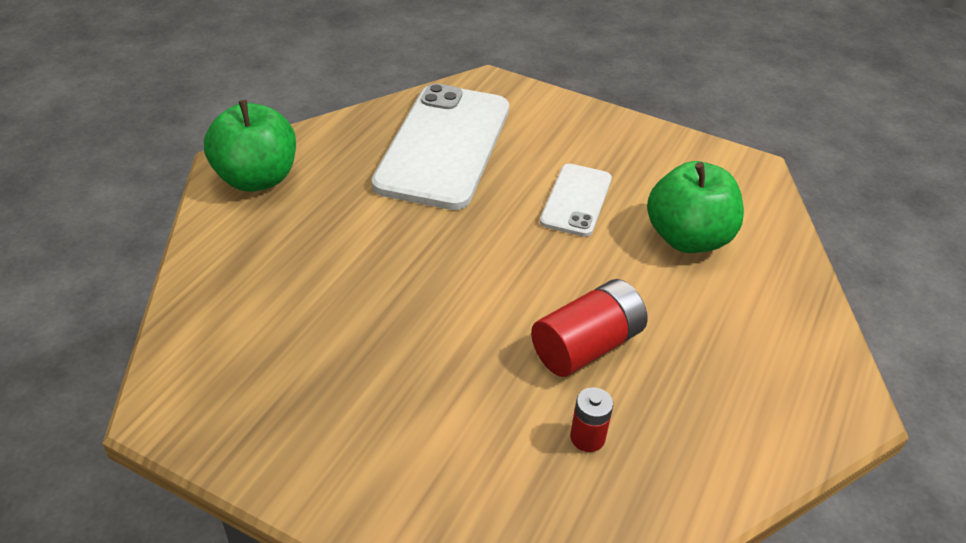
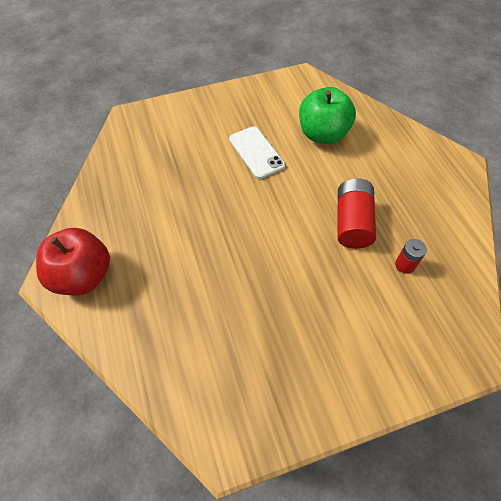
camera: 45 degrees left, 15 degrees up
green apple [204,100,296,192] -> red apple [36,228,110,296]
white phone [371,84,509,210] -> none

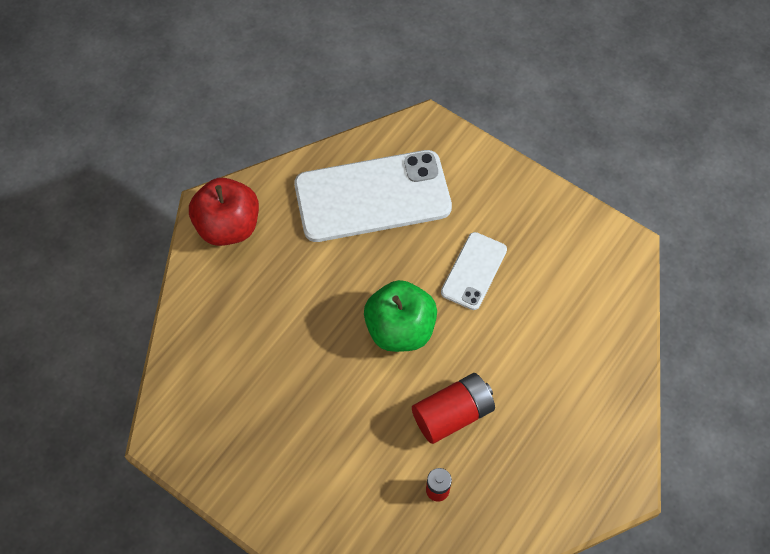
camera: 55 degrees right, 5 degrees up
green apple [299,87,356,144] -> green apple moved to [364,280,437,352]
none -> white phone [294,150,452,242]

